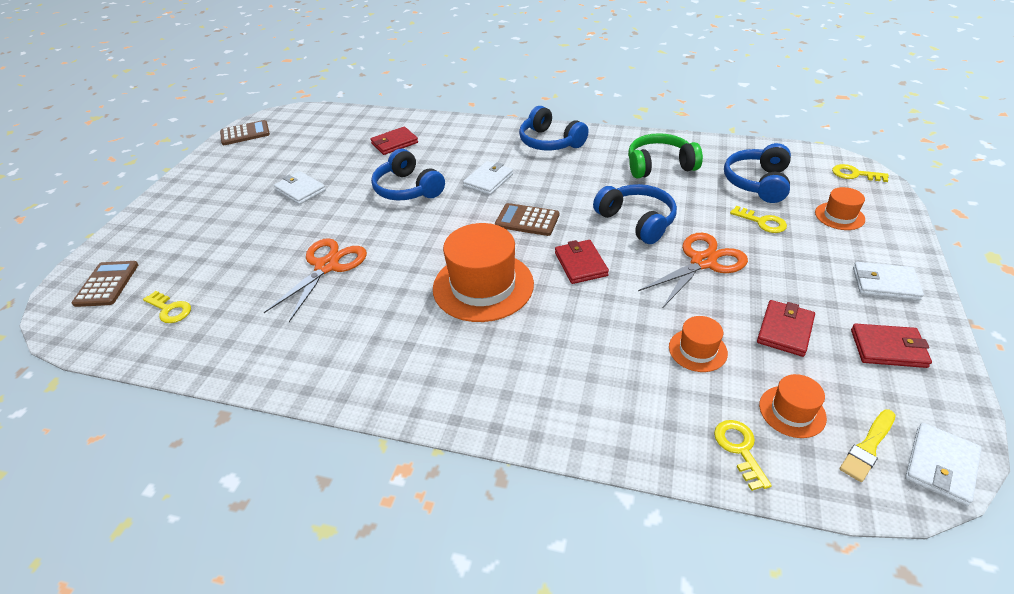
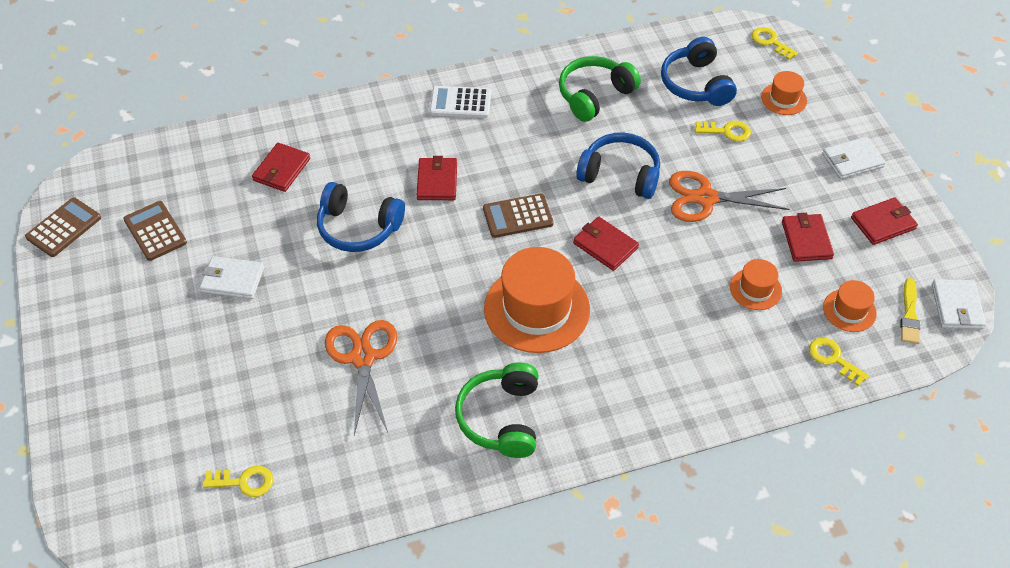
camera: 35 degrees left, 10 degrees up
brown calculator [72,261,138,307] -> brown calculator moved to [123,201,187,261]
white wallet [463,161,513,195] -> red wallet [417,156,457,200]
blue headphones [519,106,589,151] -> white calculator [430,86,491,118]
orange scissors [638,233,748,307] -> orange scissors turned 105 degrees counterclockwise [669,171,790,222]
yellow key [832,164,889,182] -> yellow key turned 60 degrees clockwise [751,27,798,60]
none -> green headphones [455,362,539,458]

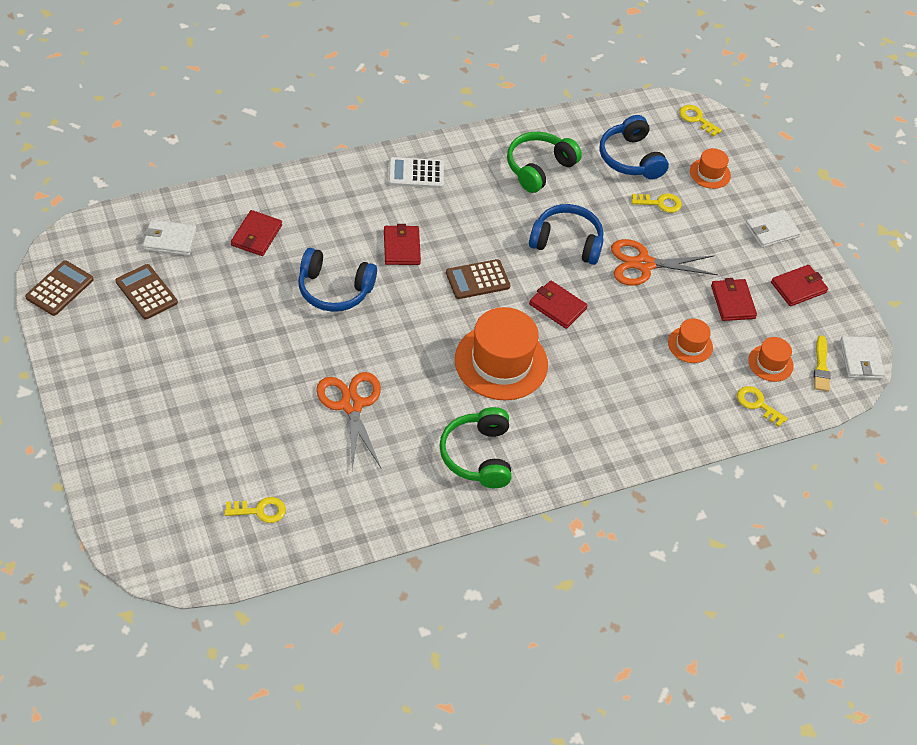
camera: 10 degrees left, 0 degrees up
white wallet [200,256,264,299] -> white wallet moved to [143,220,197,256]

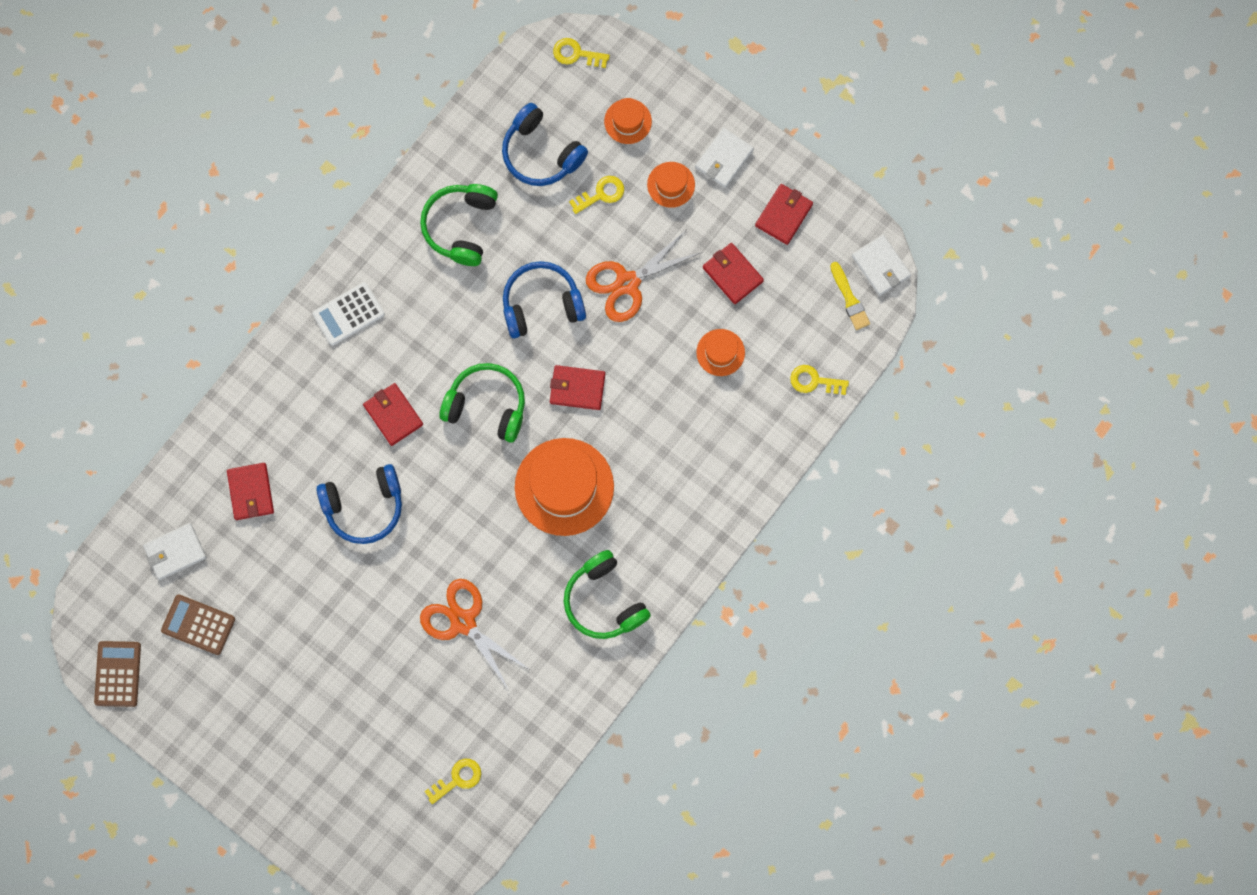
camera: 25 degrees left, 25 degrees up
brown calculator [446,259,510,299] -> green headphones [439,363,525,443]
orange hat [748,337,794,382] -> orange hat moved to [647,162,695,208]

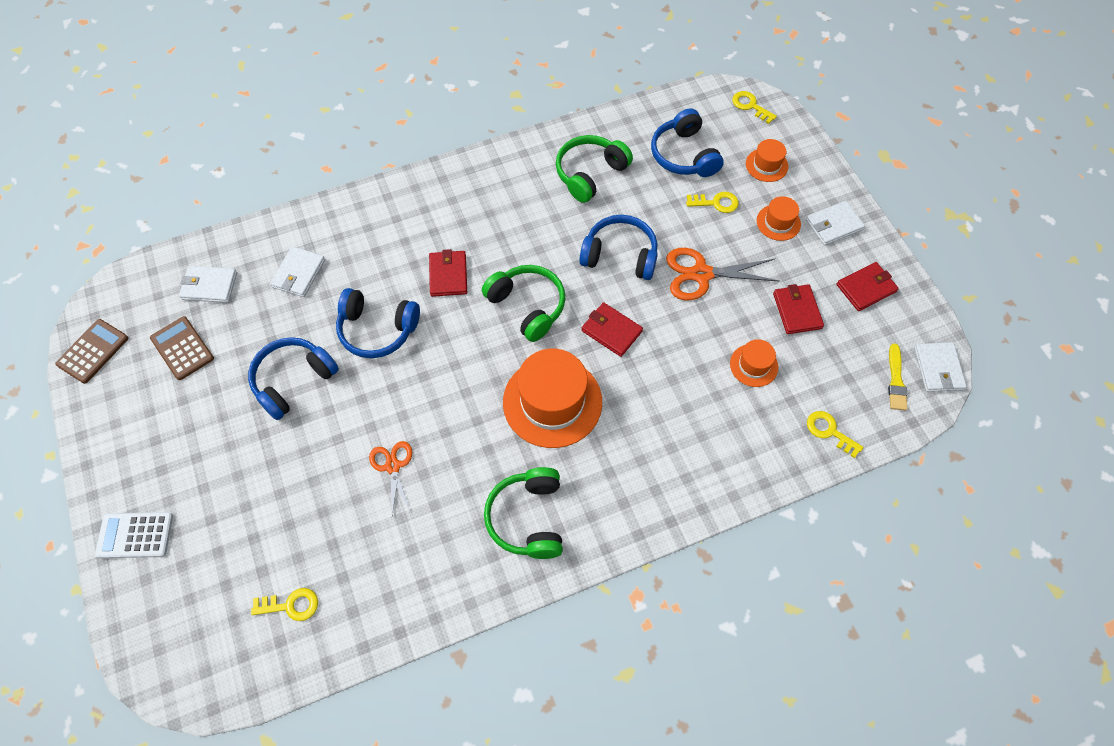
camera: 30 degrees right, 15 degrees down
red wallet [227,463,274,520] -> white wallet [270,246,325,297]
white calculator [312,282,385,346] -> white calculator moved to [95,512,173,558]
orange scissors [420,579,530,689] -> orange scissors [369,441,412,514], size x0.63
none -> blue headphones [248,337,339,420]

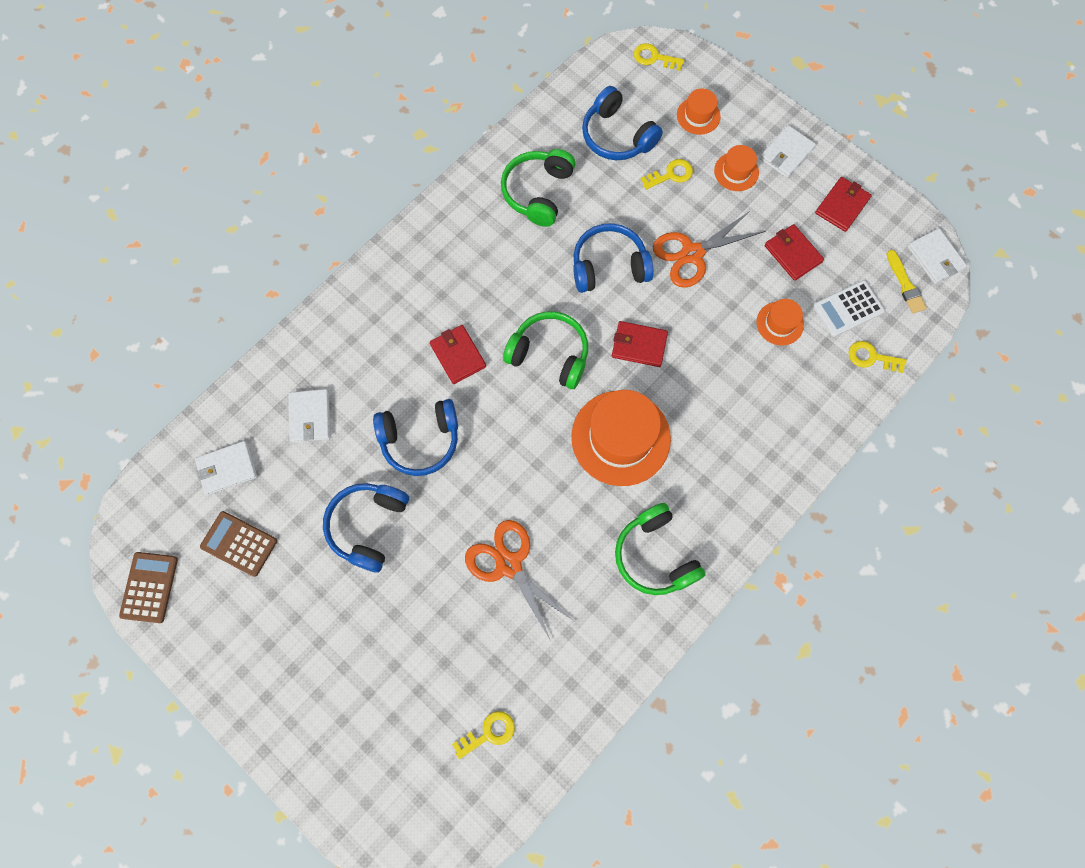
camera: 25 degrees left, 10 degrees up
white calculator [95,512,173,558] -> white calculator moved to [813,280,885,337]
orange scissors [369,441,412,514] -> orange scissors [465,520,574,641], size x1.59

